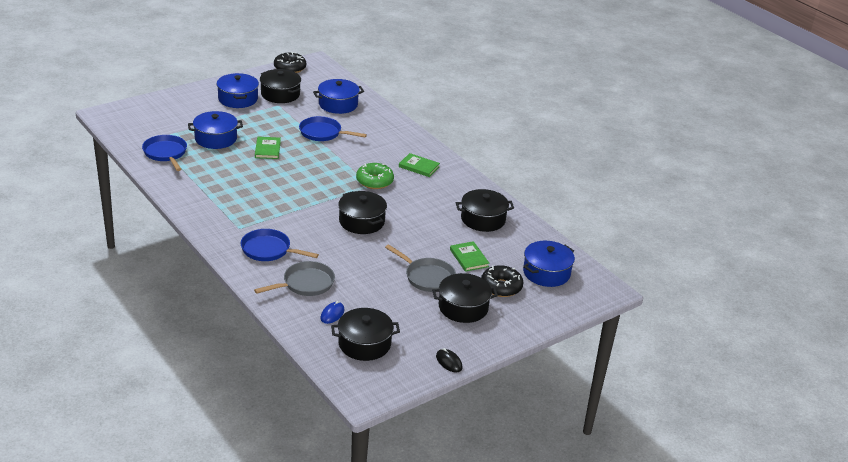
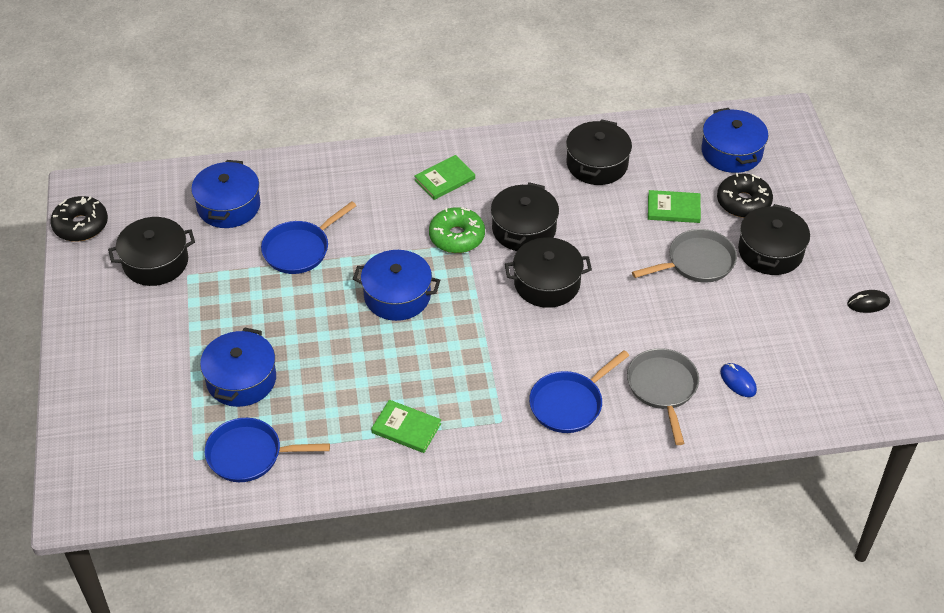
camera: 60 degrees left, 15 degrees up
blue pot [217,73,259,108] -> blue pot moved to [353,250,440,321]
green book [255,137,281,159] -> green book moved to [371,400,441,453]
black pot [331,308,400,361] -> black pot moved to [491,182,559,251]

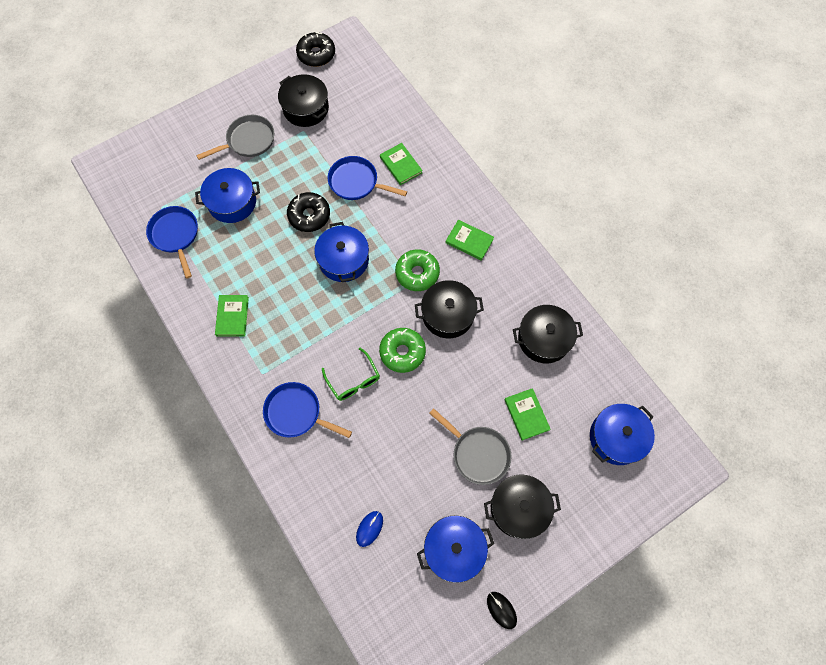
camera: 65 degrees right, 20 degrees up
blue pot [191,160,260,228] -> blue pot moved to [417,516,494,583]
black pot [505,237,592,308] -> green donut [379,328,426,373]
grey pan [627,348,699,445] -> grey pan moved to [196,115,274,160]
black donut [717,173,773,218] -> black donut moved to [287,192,330,232]
none -> green glasses [322,348,380,401]
none -> green book [380,143,423,185]

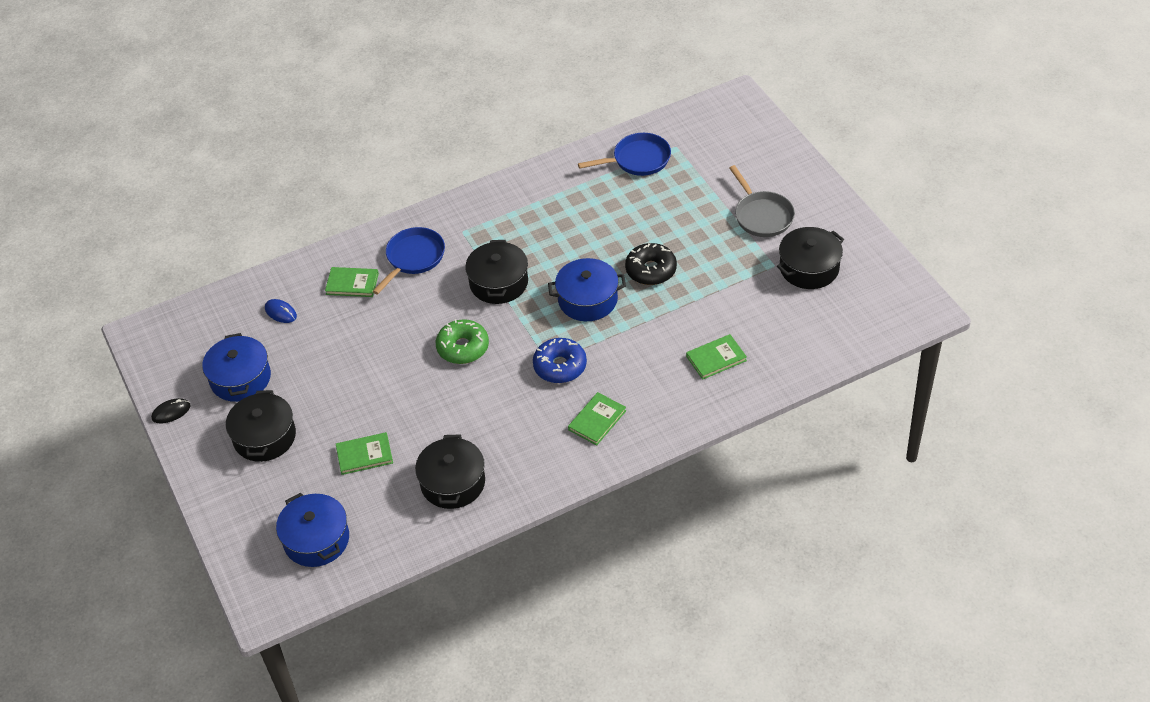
camera: 100 degrees right, 20 degrees down
blue pot [195,168,260,223] -> none
green book [215,295,249,336] -> green book moved to [325,267,379,297]
black donut [296,32,335,67] -> none
green glasses [322,348,380,401] -> none
blue pan [328,156,407,200] -> none
green donut [395,249,440,291] -> blue donut [533,338,587,383]
black pot [415,280,484,338] -> black pot moved to [465,240,528,304]
grey pan [429,408,512,485] -> none

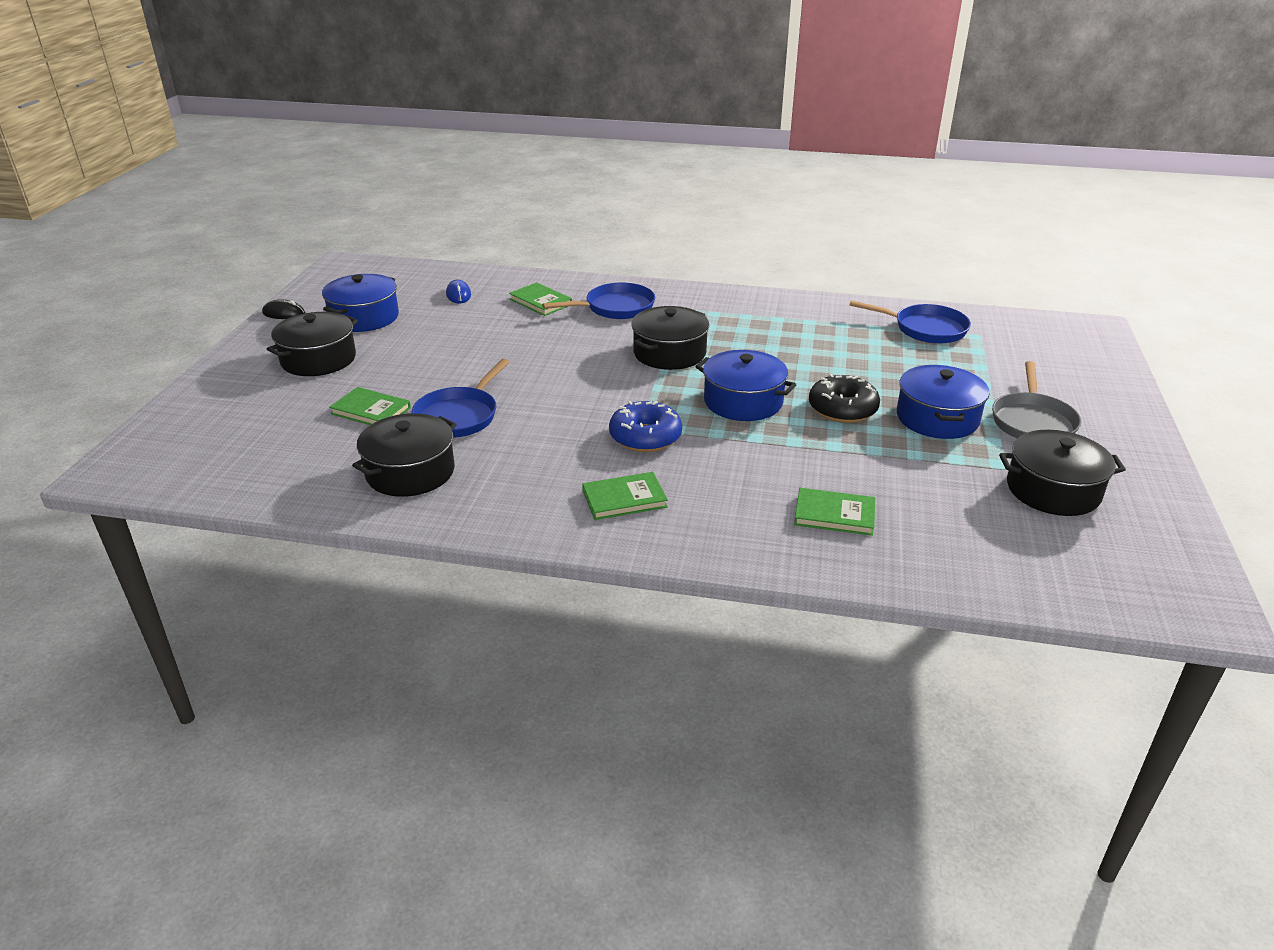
camera: 35 degrees right, 15 degrees down
blue pot [276,493,349,567] -> blue pot moved to [897,365,990,439]
green donut [436,319,489,364] -> none
none -> blue pan [412,359,509,438]

